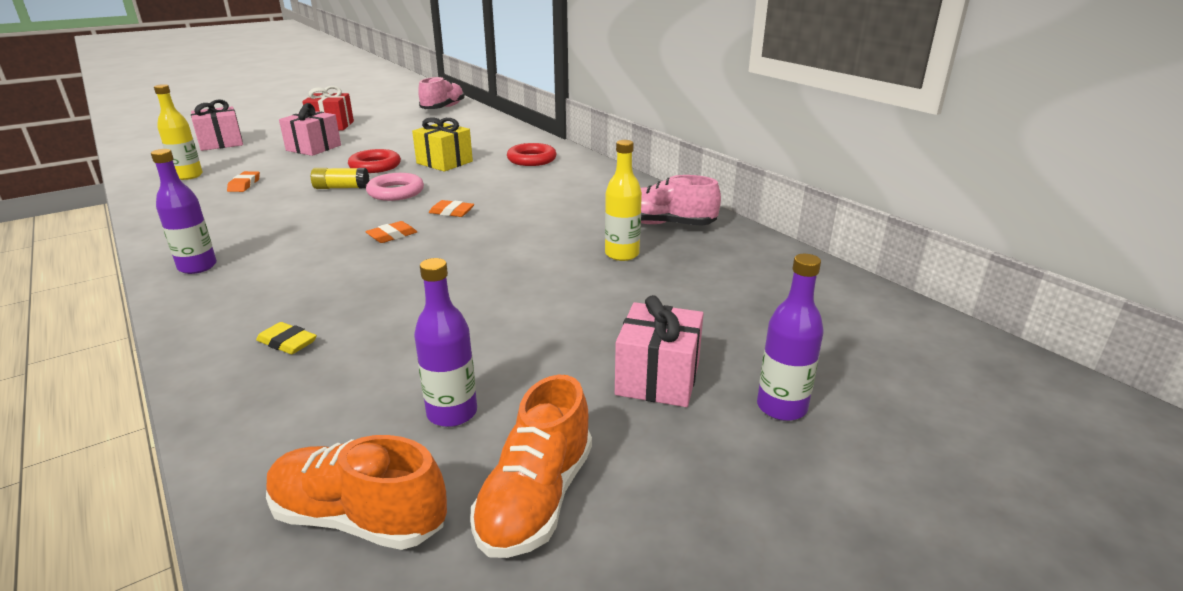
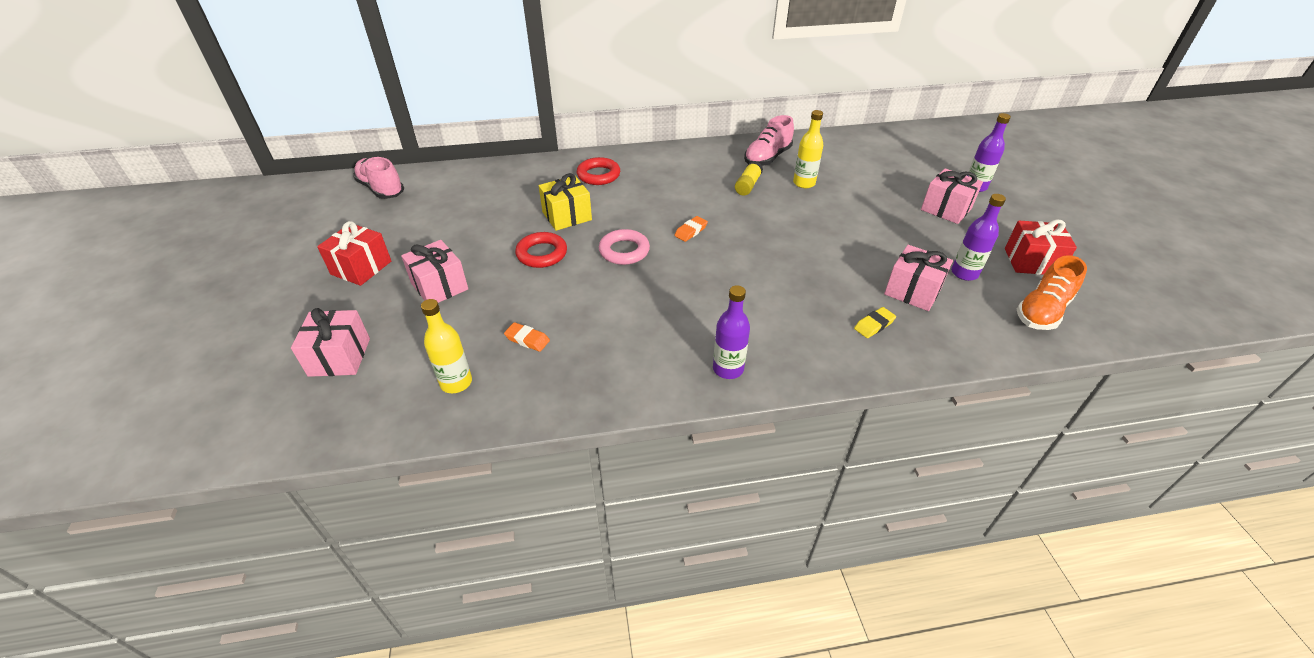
camera: 65 degrees left, 15 degrees up
yellow glue stick [311,168,369,189] -> yellow glue stick moved to [735,161,763,196]
orange eraser [365,221,417,243] -> none
orange shoe [470,375,592,558] -> red gift [1005,219,1077,275]
none -> pink gift [884,245,953,311]

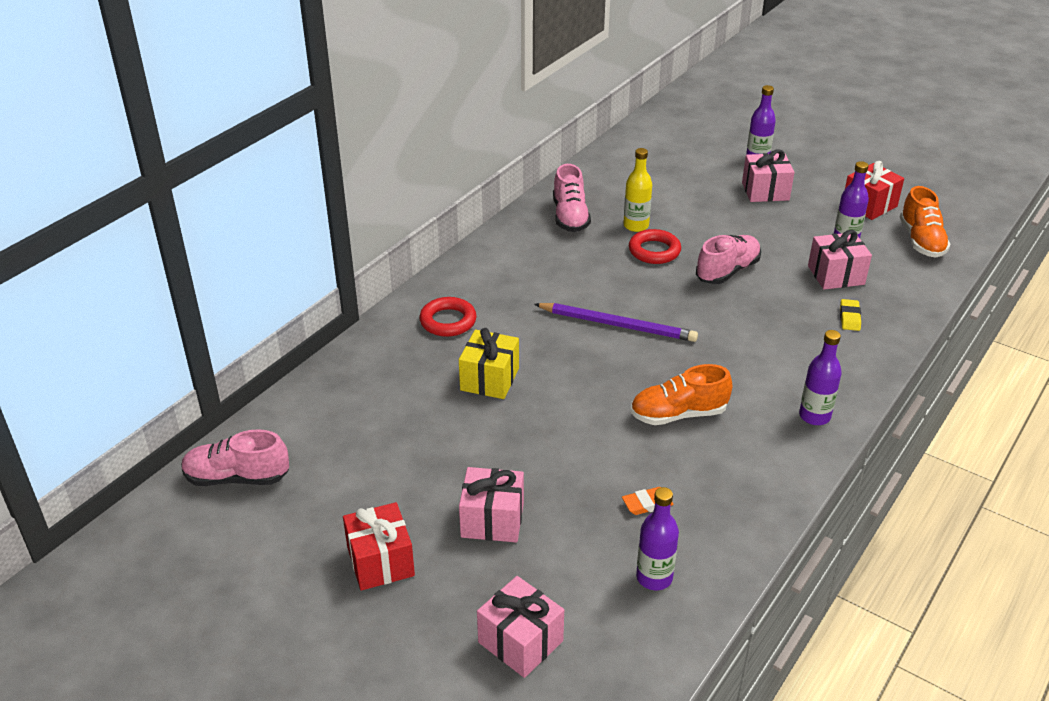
camera: 45 degrees left, 5 degrees down
yellow bottle [421,299,472,393] -> purple bottle [636,487,679,590]
red ring [515,232,567,268] -> red ring moved to [629,229,681,264]
pink ring [599,229,650,265] -> none
orange eraser [674,216,708,242] -> purple pencil [534,303,698,342]
yellow glue stick [735,161,763,196] -> none
none -> orange shoe [630,364,732,425]
none -> pink shoe [696,235,761,284]

